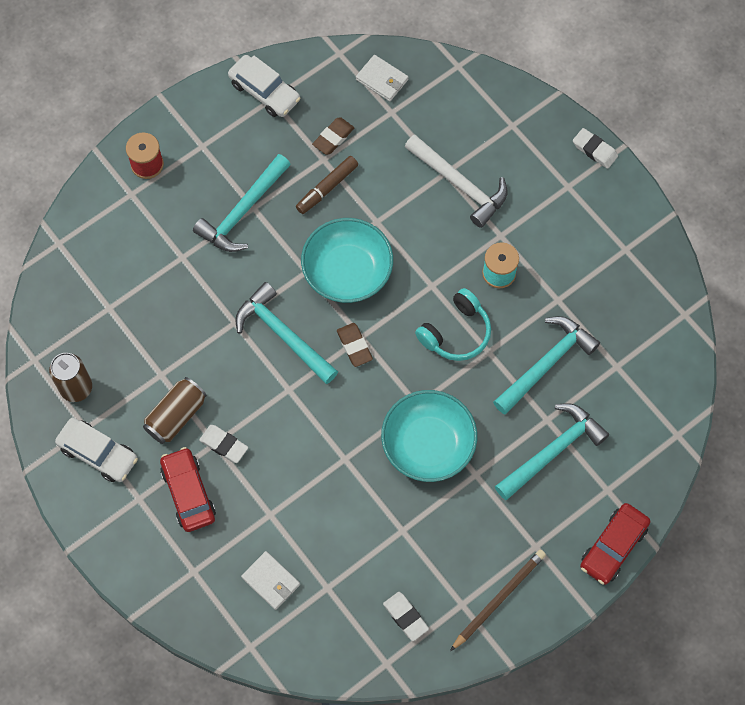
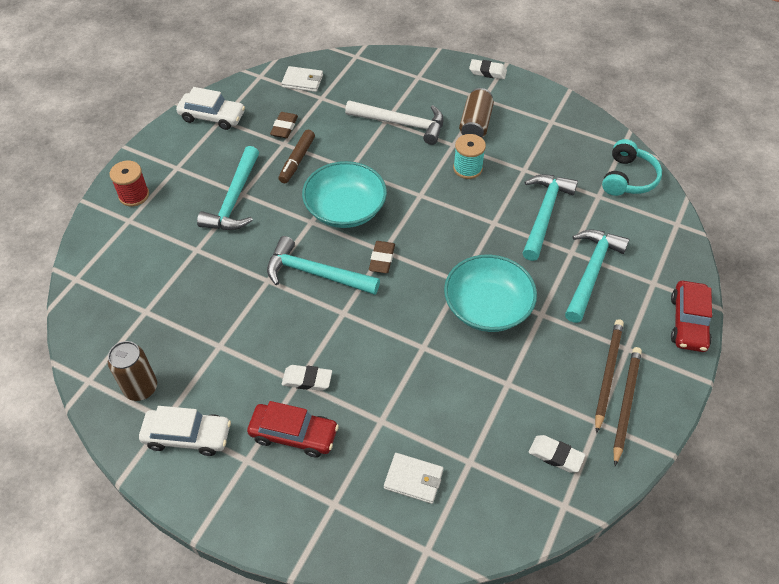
camera: 25 degrees left, 15 degrees down
brown can [143,377,207,444] -> brown can moved to [459,88,494,138]
red car [160,447,216,532] -> red car turned 150 degrees clockwise [247,401,339,458]
brown eraser [337,323,373,367] -> brown eraser turned 60 degrees clockwise [369,241,395,273]
turquoise headphones [415,288,491,361] -> turquoise headphones moved to [602,139,662,196]
none -> brown pencil [595,319,624,434]

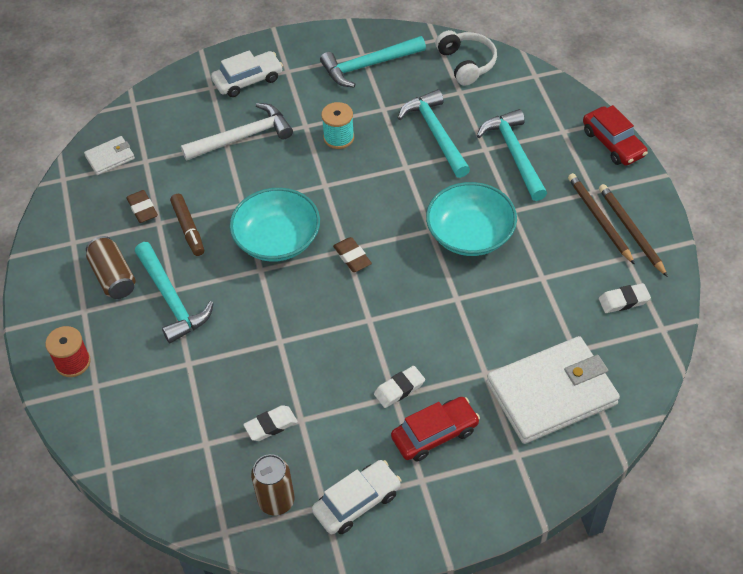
camera: 40 degrees left, 0 degrees up
white car [176,87,245,130] -> white car moved to [211,50,283,97]
turquoise hammer [267,236,380,295] -> turquoise hammer moved to [320,36,426,87]
white wallet [384,453,444,504] -> white wallet [487,336,620,444], size x2.21
brown can [459,88,494,138] -> brown can moved to [86,236,135,299]
white eraser [469,59,507,79] -> white eraser moved to [243,405,298,441]
turquoise headphones [602,139,662,196] -> white headphones [435,30,497,86]

